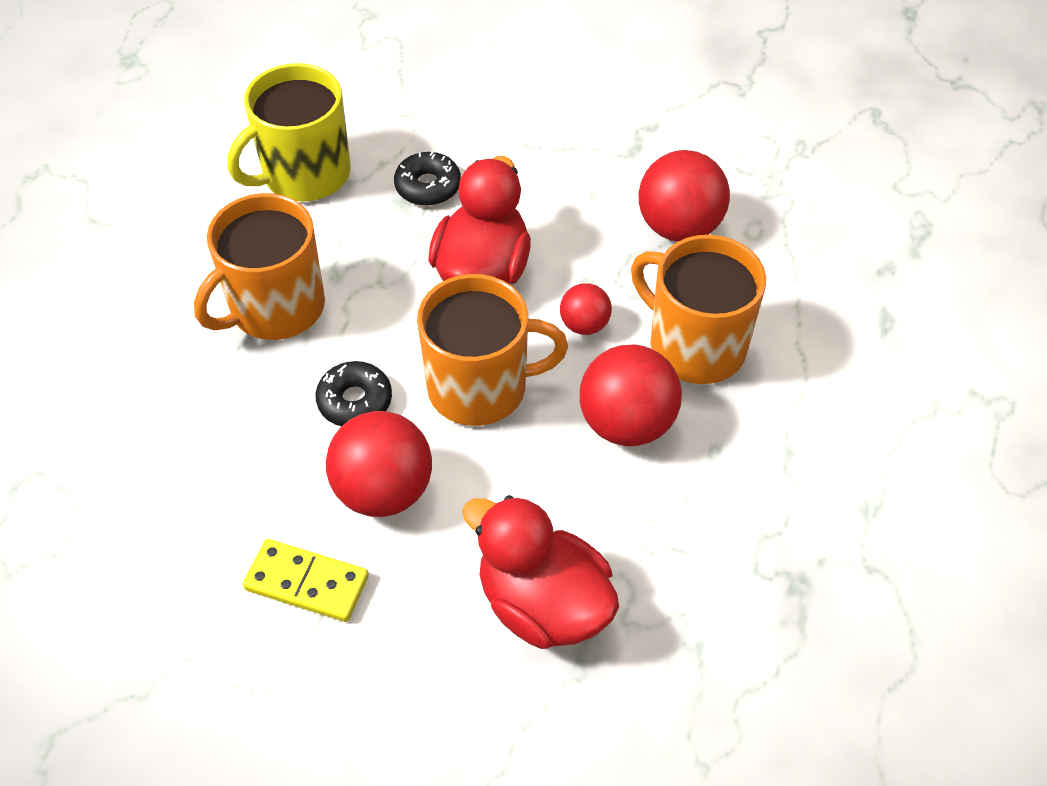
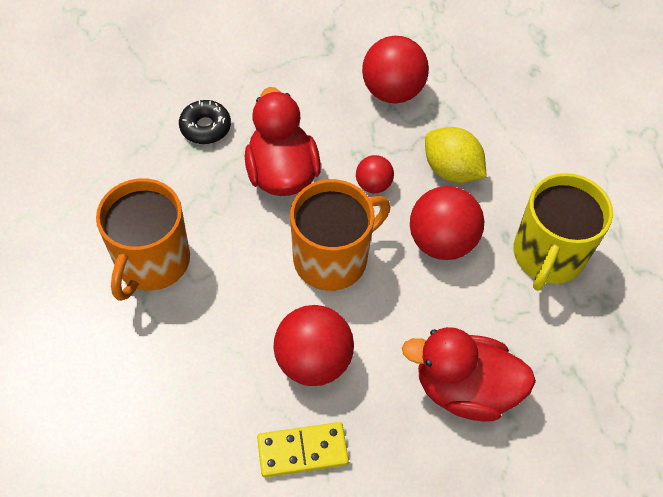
camera: 30 degrees left, 5 degrees up
yellow mug [227,63,351,201] -> yellow mug moved to [513,173,613,291]
black donut [316,361,392,426] -> none
orange mug [631,235,766,384] -> yellow lemon [425,127,487,183]

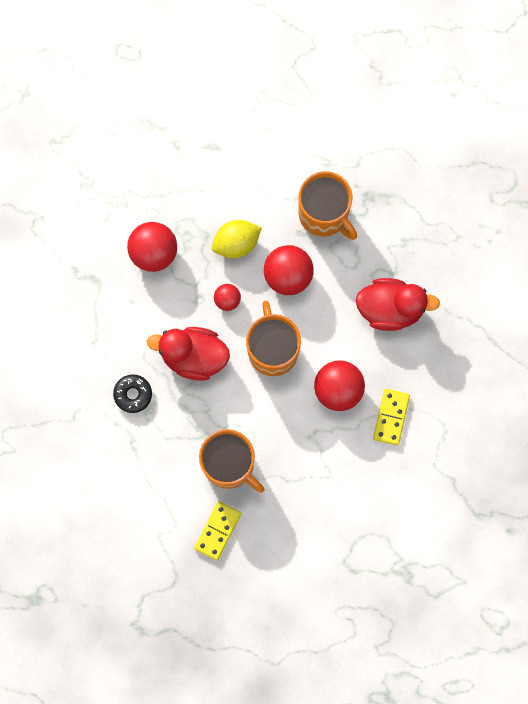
camera: 65 degrees left, 20 degrees up
red duck [402,327,536,422] -> red duck turned 120 degrees counterclockwise [356,278,440,331]
yellow mug [513,173,613,291] -> orange mug [298,171,357,240]
none -> yellow domino [194,501,241,560]

